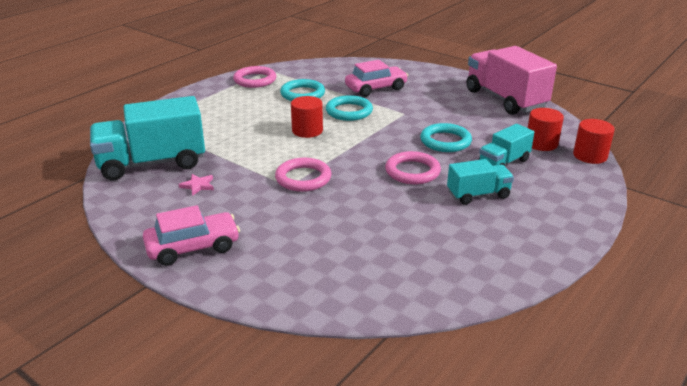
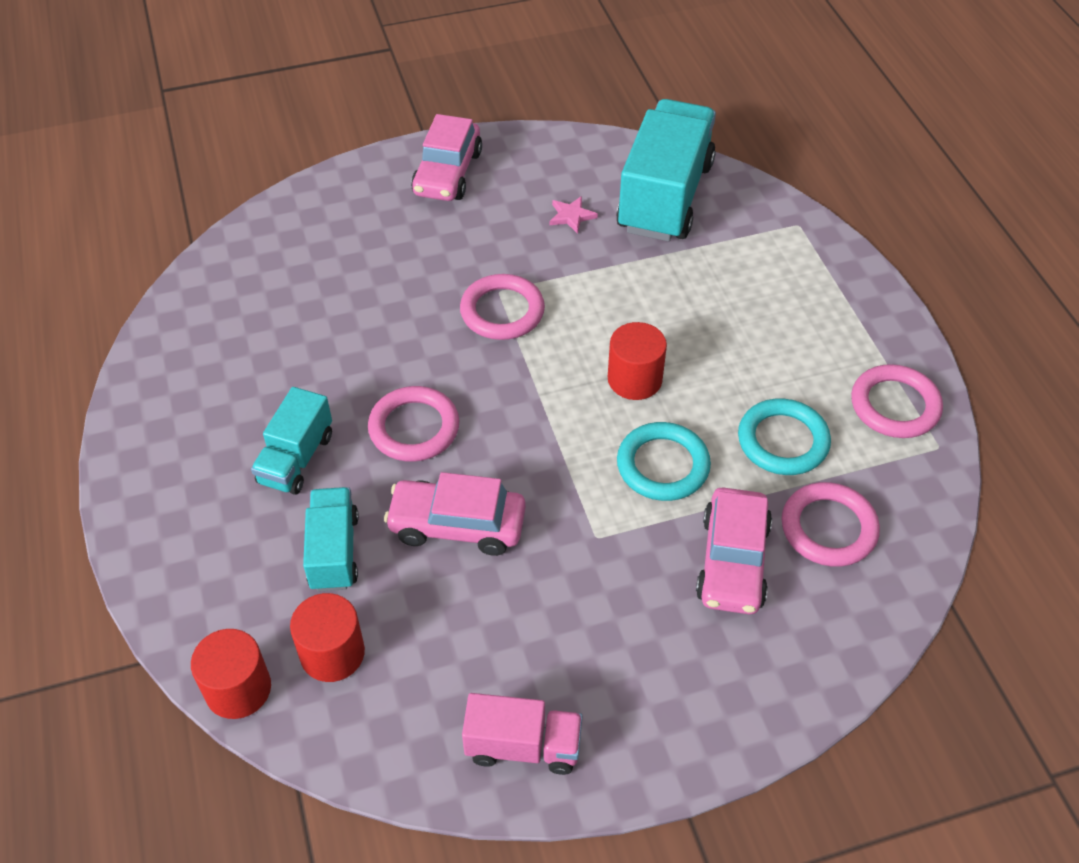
camera: 125 degrees right, 20 degrees up
turquoise ring [420,123,472,152] -> pink car [384,472,526,556]
pink truck [467,46,557,115] -> pink truck [462,693,582,775], size x0.54
none -> pink ring [782,482,880,567]

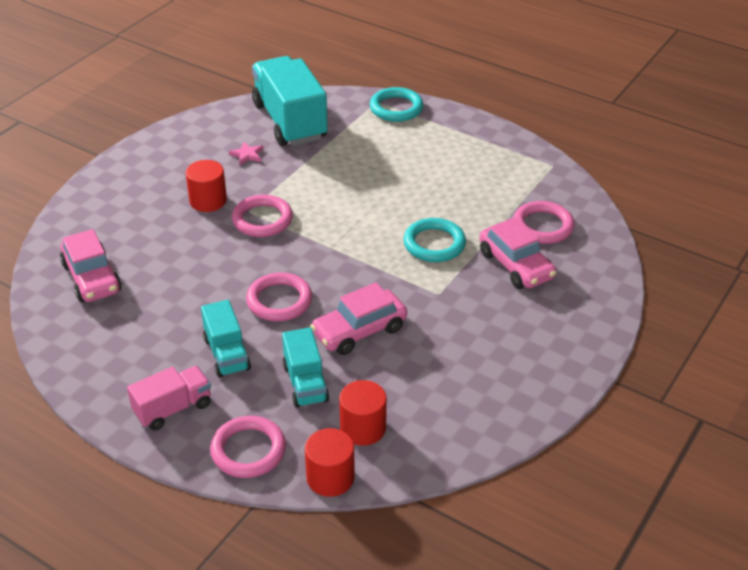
camera: 40 degrees left, 10 degrees down
turquoise truck [303,487,359,592] -> turquoise truck turned 150 degrees counterclockwise [282,328,329,408]
pink car [411,114,482,201] -> pink car moved to [60,229,122,302]
pink truck [462,693,582,775] -> pink truck moved to [127,366,211,430]
red cylinder [608,322,667,400] -> red cylinder moved to [186,160,227,212]
turquoise ring [738,399,831,475] -> turquoise ring moved to [370,87,423,122]
pink ring [851,364,943,438] -> pink ring moved to [210,416,286,478]

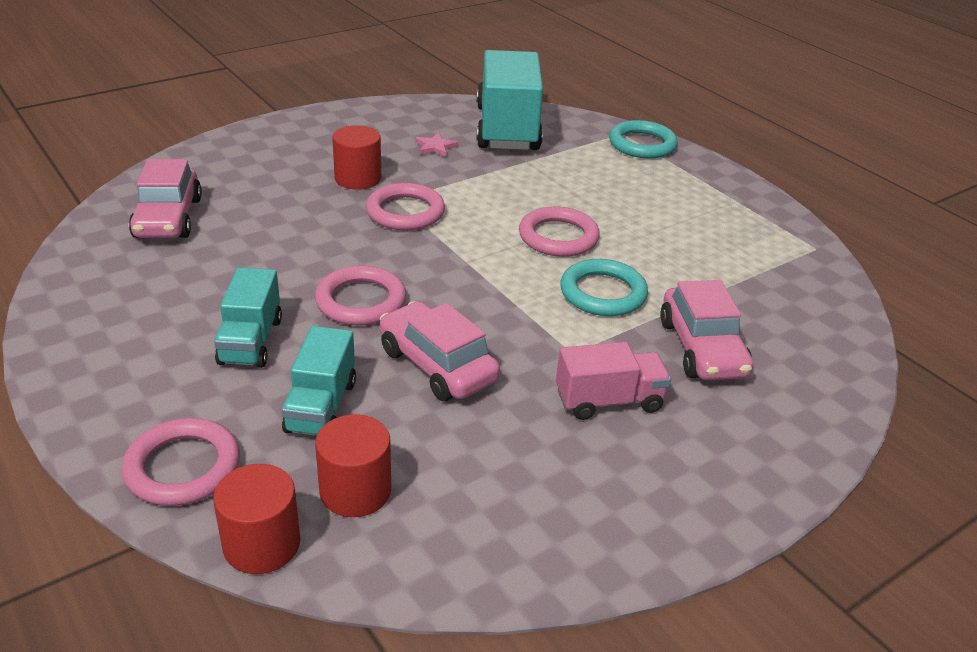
camera: 20 degrees right, 5 degrees down
pink truck [127,366,211,430] -> pink truck moved to [556,342,671,420]
pink car [310,282,407,355] -> pink car turned 60 degrees clockwise [379,301,500,401]
pink ring [513,201,575,244] -> pink ring moved to [519,206,600,257]

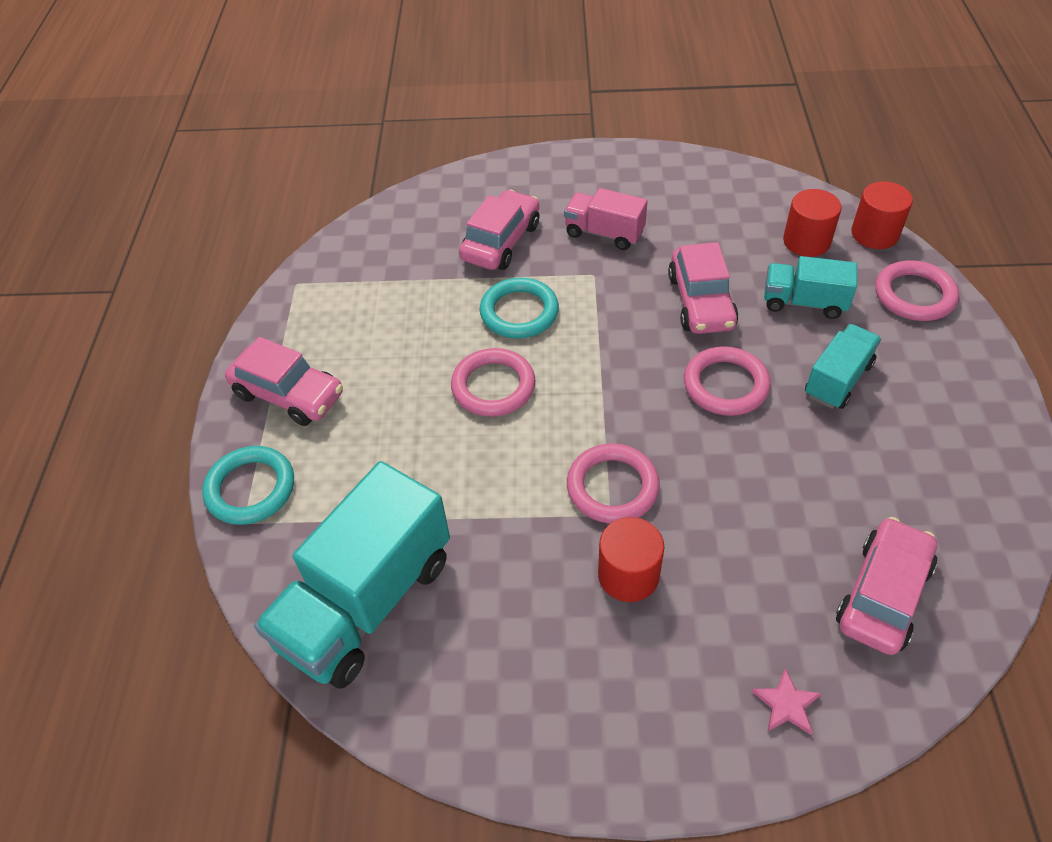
camera: 140 degrees left, 15 degrees up
turquoise truck [282,326,356,436] -> turquoise truck turned 120 degrees counterclockwise [764,256,857,319]
pink star [415,133,458,157] -> pink star moved to [752,668,822,735]
none -> pink car [225,337,343,426]

